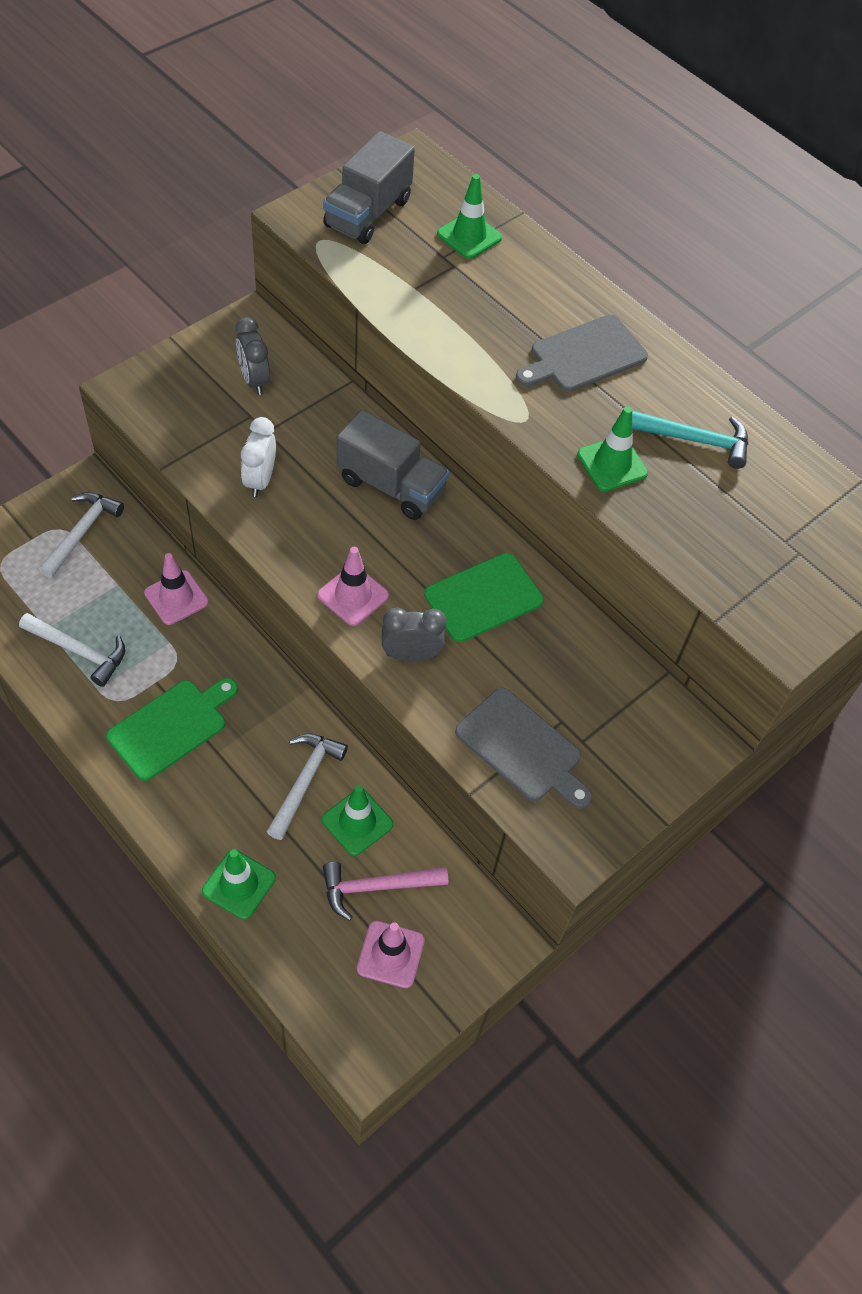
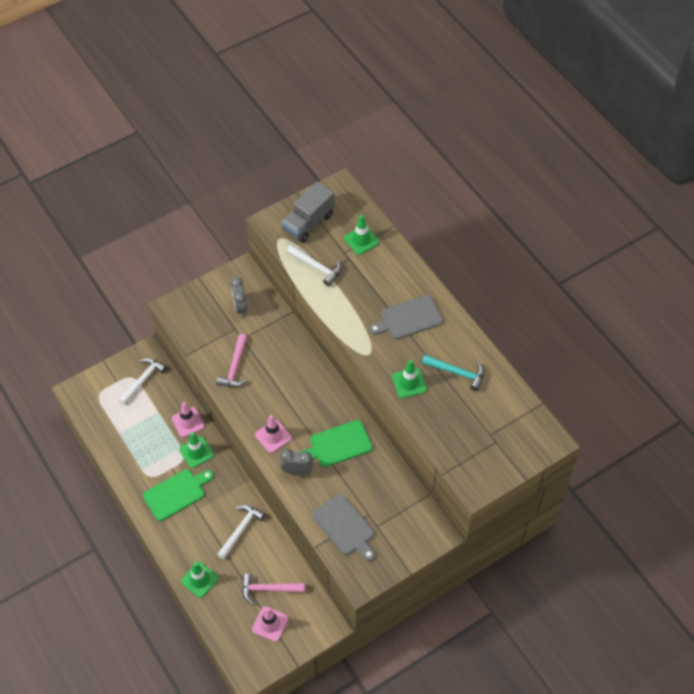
camera: 15 degrees right, 0 degrees up
white hammer [19,613,125,687] -> white hammer moved to [286,245,342,286]
white clock [241,417,276,497] -> pink hammer [217,334,247,387]
green traffic cone [322,785,393,856] -> green traffic cone moved to [179,432,214,468]
grey truck [337,410,450,520] -> none

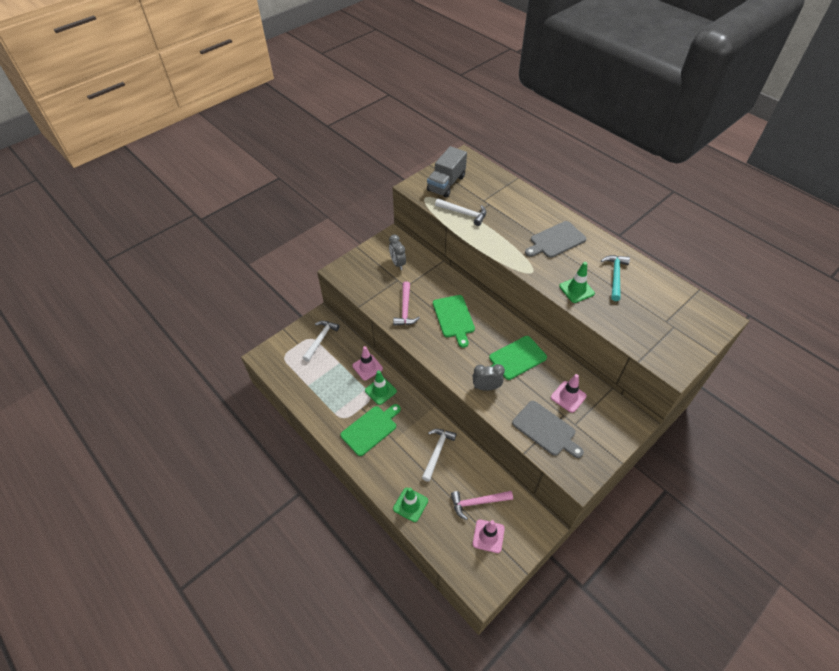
camera: 10 degrees left, 5 degrees down
pink traffic cone [255,415,292,453] -> pink traffic cone moved to [551,374,587,413]
green traffic cone [344,215,379,255] -> none
turquoise hammer [422,355,484,391] -> turquoise hammer turned 90 degrees counterclockwise [601,255,630,301]
none -> green cutting board [433,295,475,348]

